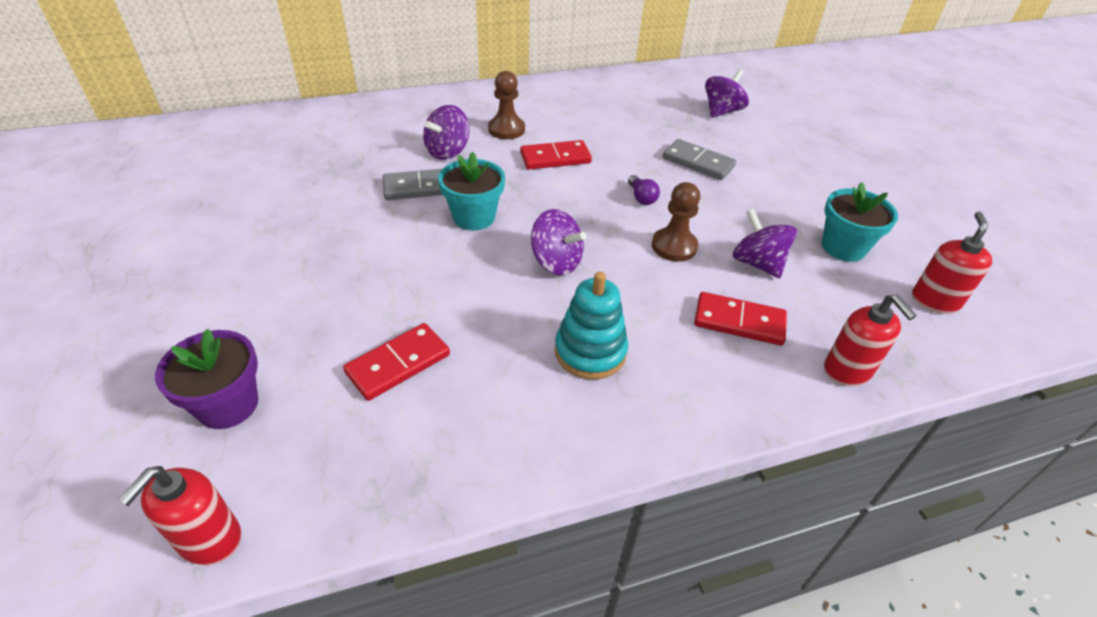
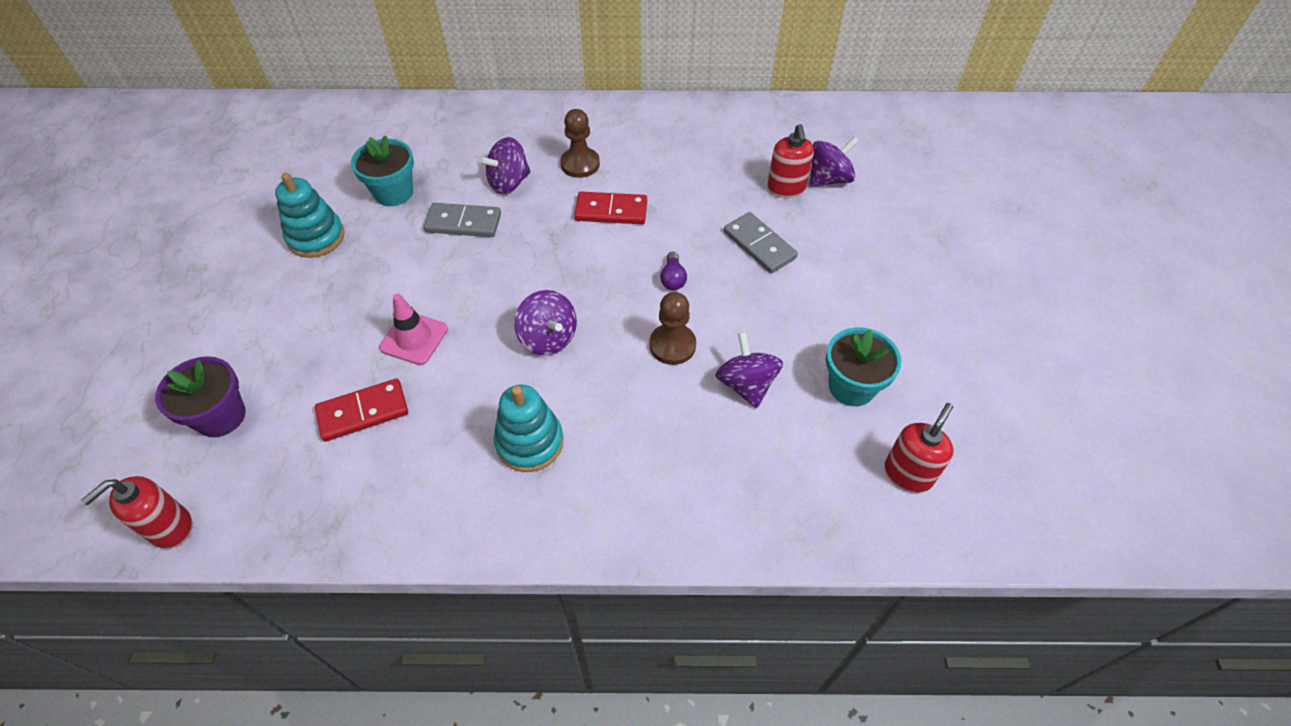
camera: 20 degrees right, 10 degrees up
turquoise flower pot [438,152,505,230] -> turquoise flower pot moved to [351,135,414,206]
red domino [694,292,787,346] -> none
red soap dispenser [824,295,916,386] -> red soap dispenser moved to [767,124,814,198]
none -> turquoise stacking toy [275,173,345,258]
none -> pink traffic cone [379,294,448,365]

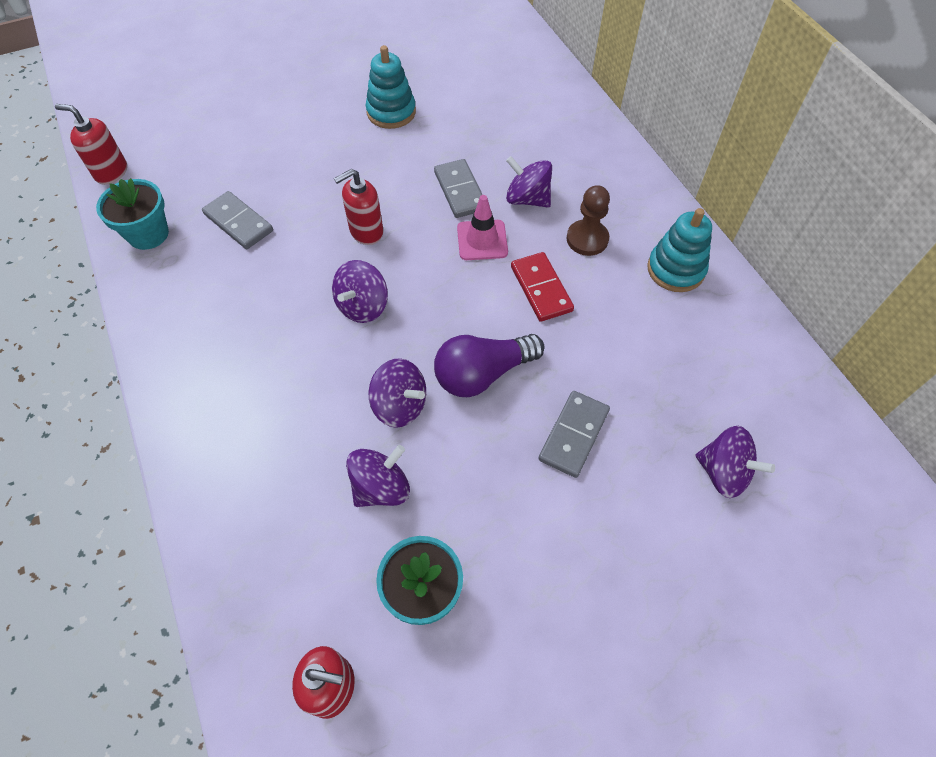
camera: 65 degrees right, 5 degrees up
purple flower pot [155,356,246,437] -> none
red domino [315,379,408,442] -> grey domino [202,191,273,249]
turquoise flower pot [351,135,414,206] -> turquoise flower pot moved to [96,178,169,250]
pink traffic cone [379,294,448,365] -> pink traffic cone moved to [457,195,508,260]
turquoise stacking toy [494,385,564,472] -> turquoise stacking toy moved to [647,208,712,292]
brown pawn [649,292,696,365] -> purple spinning top [368,358,426,428]
purple light bulb [660,251,687,290] -> purple light bulb [434,334,544,397], size x2.11
red soap dispenser [767,124,814,198] -> red soap dispenser moved to [334,169,383,245]

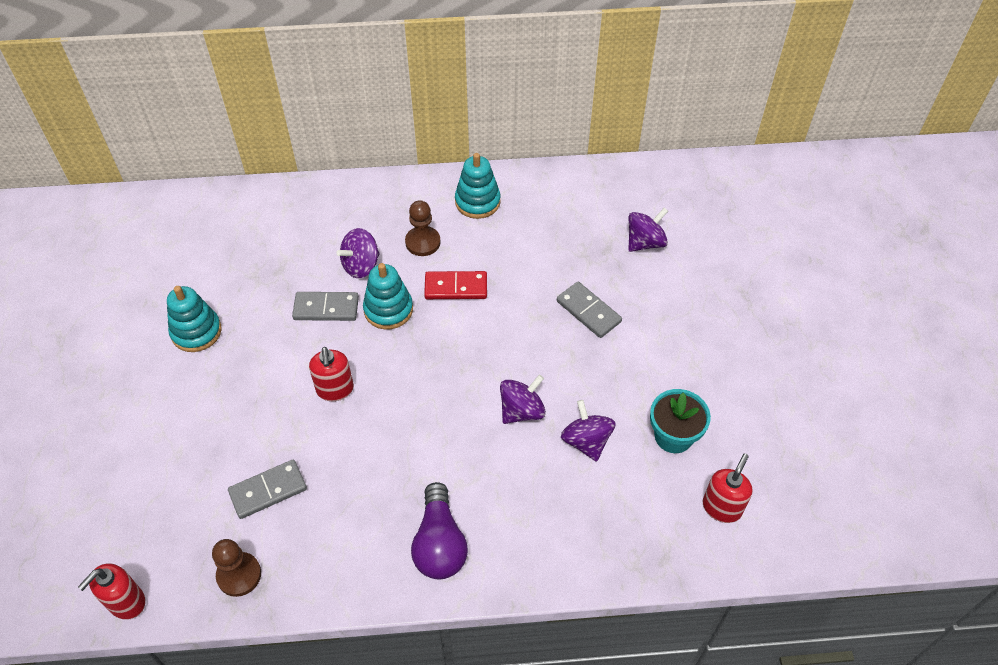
camera: 70 degrees left, 5 degrees down
turquoise flower pot [96,178,169,250] -> brown pawn [212,539,261,597]
purple spinning top [332,260,388,323] -> none
purple light bulb [434,334,544,397] -> purple light bulb moved to [411,482,468,579]
pink traffic cone [457,195,508,260] -> turquoise stacking toy [363,263,413,330]

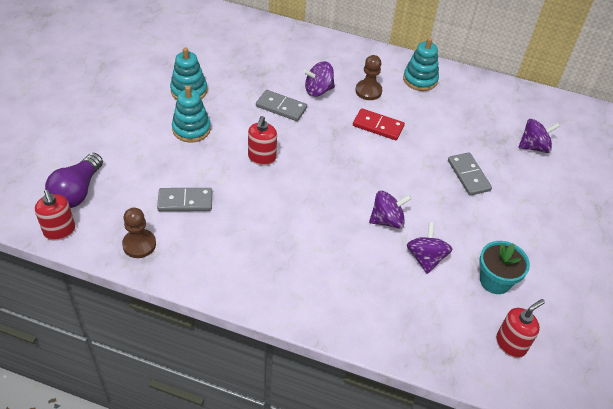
camera: 20 degrees right, 5 degrees down
red soap dispenser [78,563,145,620] -> red soap dispenser turned 90 degrees counterclockwise [35,190,75,241]
turquoise stacking toy [363,263,413,330] -> turquoise stacking toy moved to [172,86,211,143]
purple light bulb [411,482,468,579] -> purple light bulb moved to [45,153,103,208]

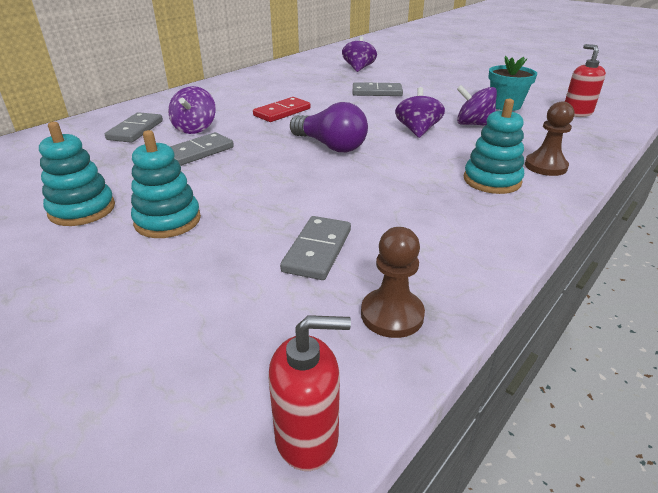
camera: 65 degrees left, 15 degrees down
purple light bulb [45,153,103,208] -> purple light bulb moved to [290,102,368,152]
red soap dispenser [248,116,277,165] -> none
brown pawn [355,55,382,100] -> brown pawn moved to [525,101,574,176]
turquoise stacking toy [403,38,439,91] -> turquoise stacking toy moved to [464,99,524,194]
none -> grey domino [105,112,163,143]

